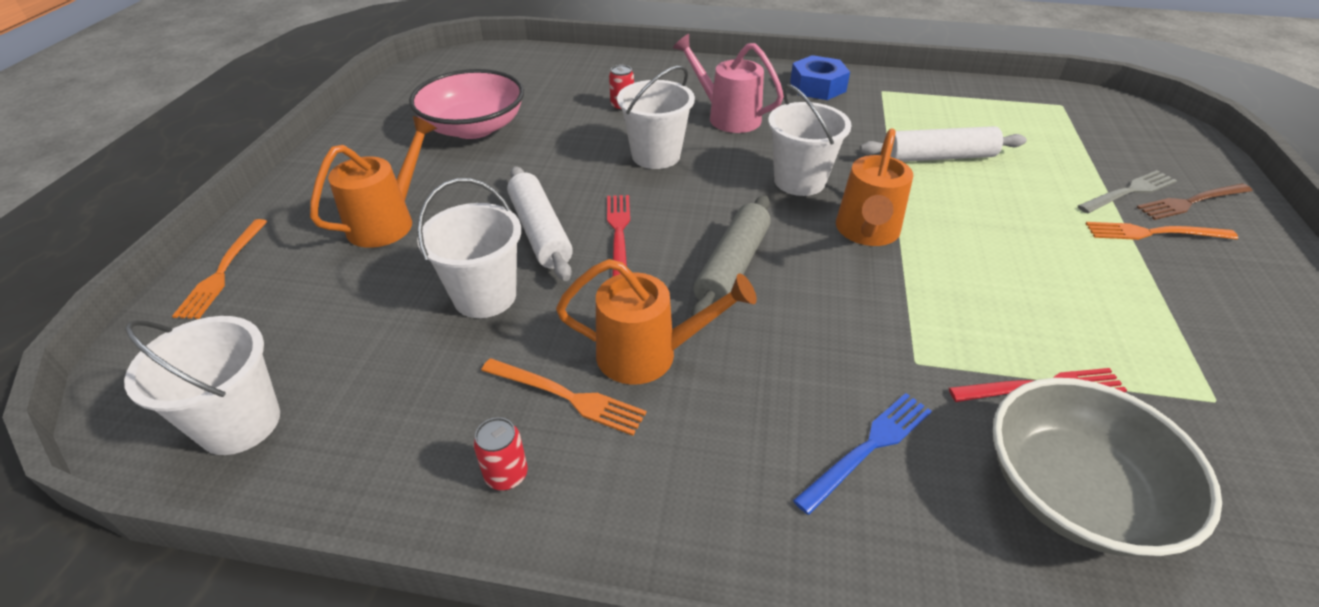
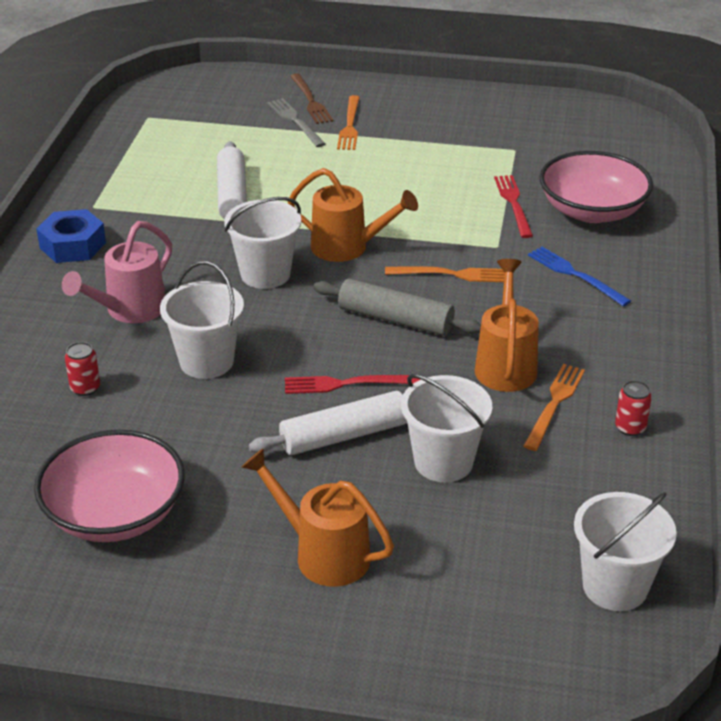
camera: 90 degrees left, 5 degrees down
orange fork [172,219,268,319] -> orange fork moved to [385,266,505,282]
grey bowl [993,378,1222,557] -> pink bowl [539,151,653,223]

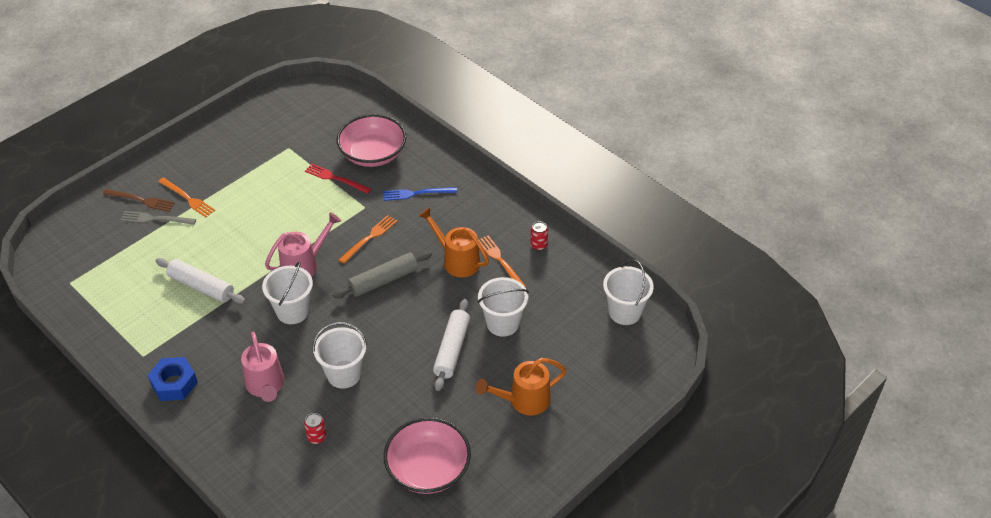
camera: 55 degrees left, 10 degrees up
red fork [285,375,421,394] -> none
orange watering can [288,168,418,262] -> pink watering can [265,212,341,277]

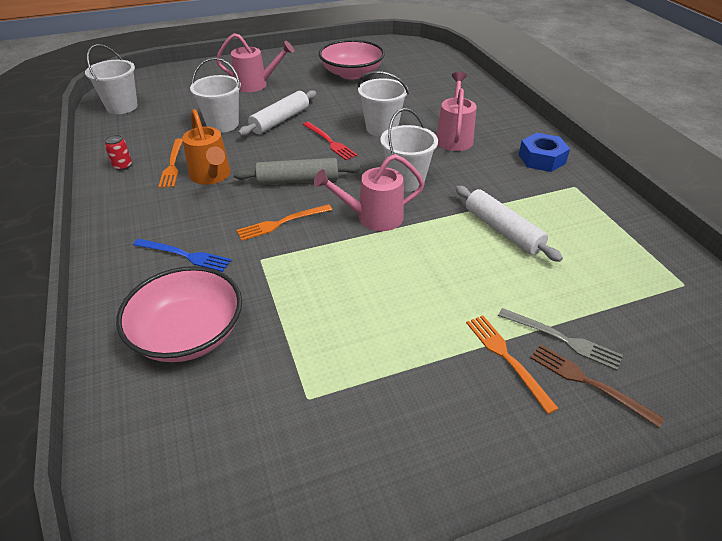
camera: 155 degrees left, 5 degrees down
red can [304,413,326,444] -> none
red fork [305,163,371,194] -> red fork moved to [303,122,358,160]
orange watering can [476,358,566,415] -> pink watering can [216,33,294,92]

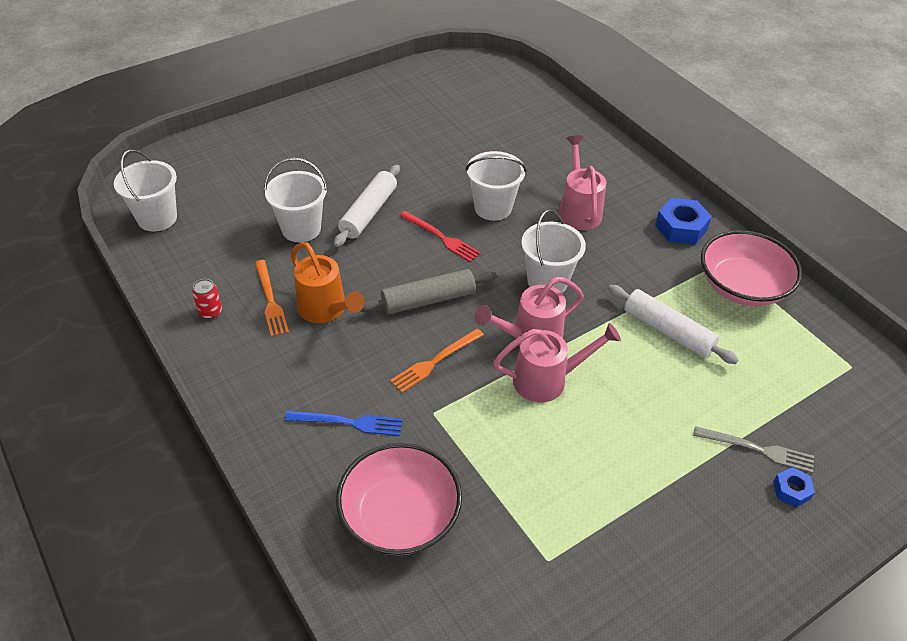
camera: 15 degrees left, 5 degrees up
pink watering can [216,33,294,92] -> pink watering can moved to [493,323,621,403]
pink bowl [319,40,385,80] -> pink bowl moved to [701,230,802,306]
orange fork [466,315,559,414] -> none
brown fork [530,344,665,428] -> blue nut [773,467,815,507]

